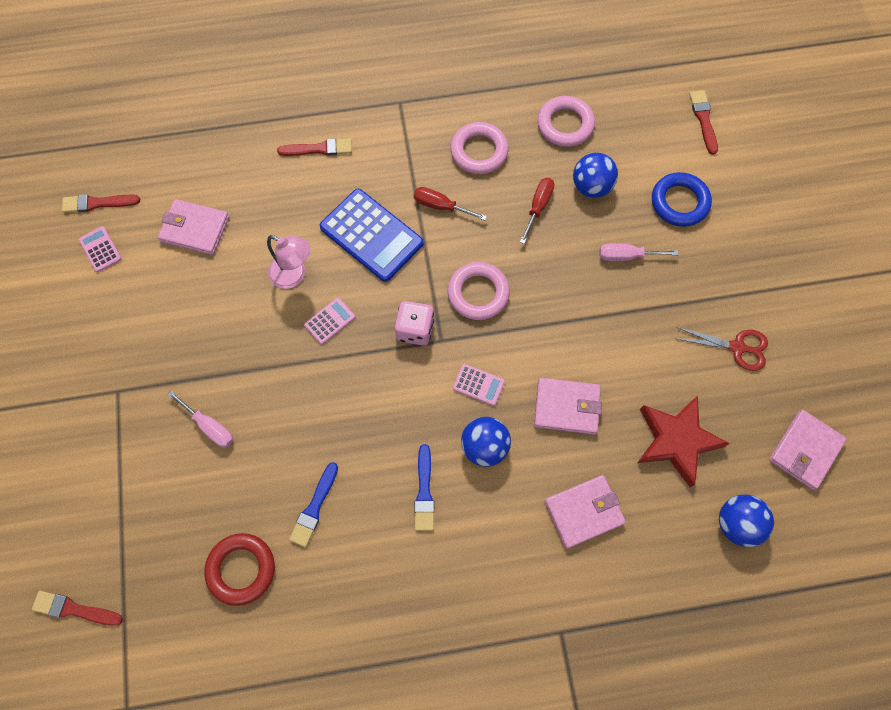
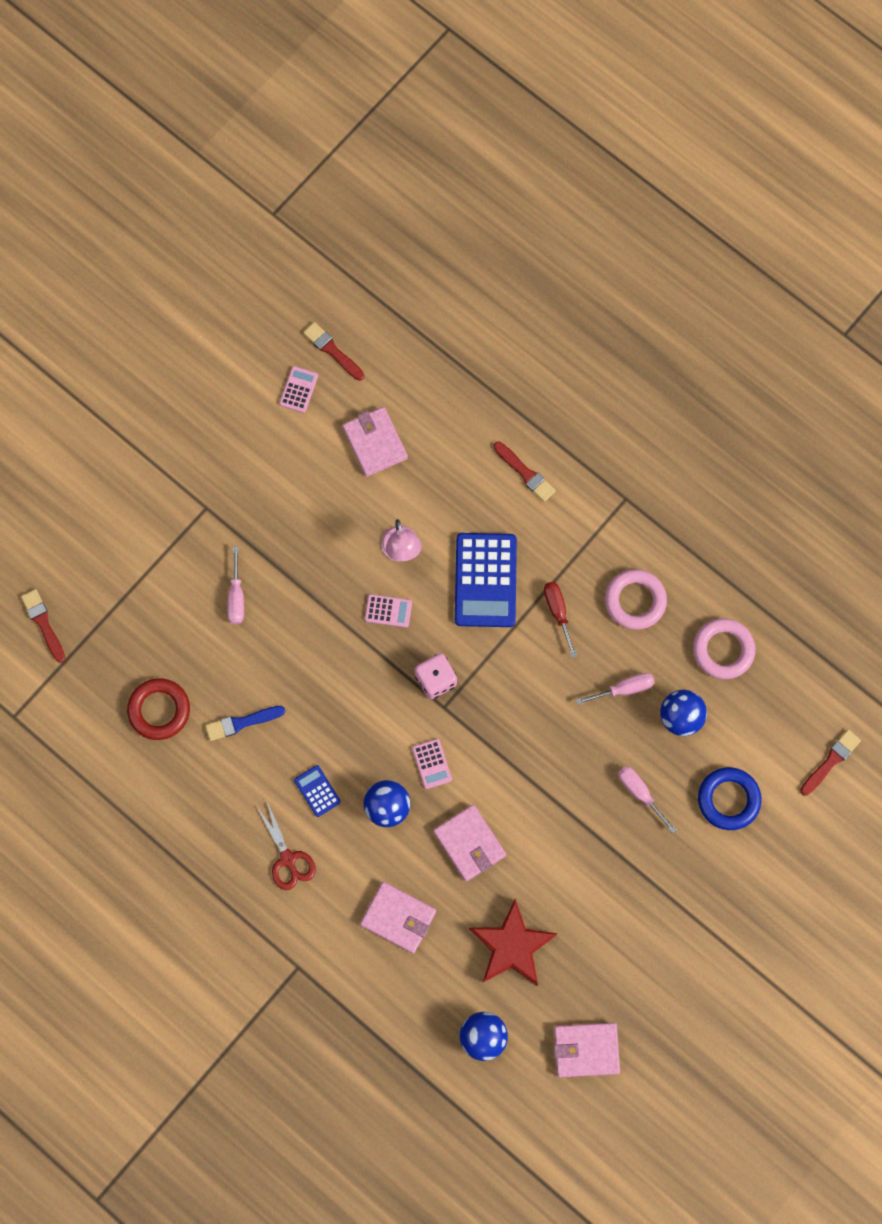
camera: 50 degrees right, 5 degrees up
blue brush [414,444,434,531] -> blue calculator [294,765,341,817]
pink ring [448,262,510,320] -> none
red screwdriver [520,178,554,244] -> pink screwdriver [576,673,655,705]
red scissors [675,327,768,371] -> red scissors moved to [257,802,316,890]

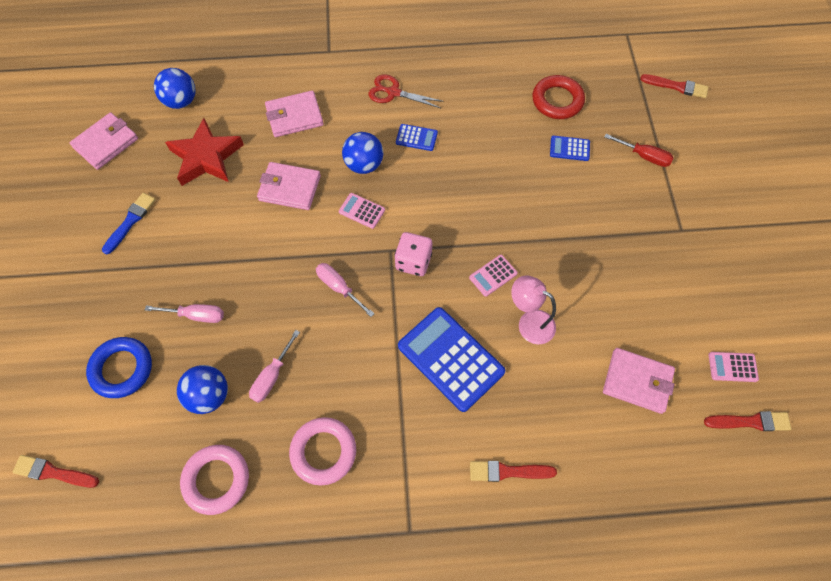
camera: 135 degrees right, 10 degrees down
blue brush [205,706,285,741] -> blue brush moved to [102,193,156,254]
pink screwdriver [227,547,244,624] -> pink screwdriver moved to [316,263,375,317]
pink calculator [279,366,318,413] -> pink calculator turned 120 degrees clockwise [708,352,759,382]
red screwdriver [544,582,577,658] -> red screwdriver moved to [605,134,674,167]
red brush [800,729,861,796] -> red brush turned 105 degrees clockwise [12,455,99,488]
none -> blue calculator [550,136,590,161]

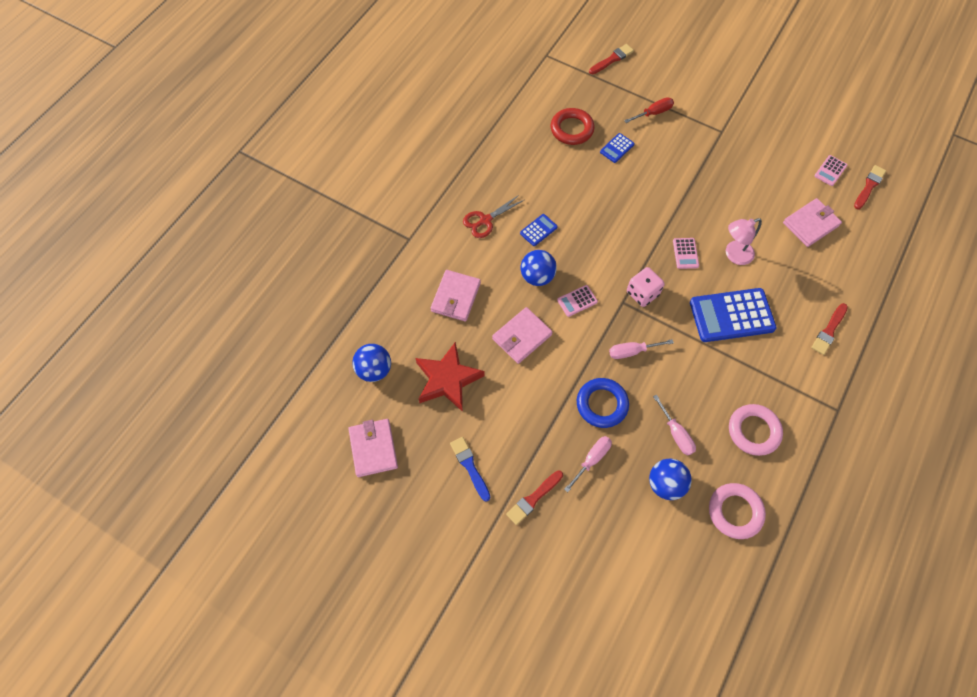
camera: 55 degrees left, 0 degrees up
red brush [12,455,99,488] -> red brush moved to [506,470,563,525]
blue ring [86,337,152,398] -> blue ring moved to [577,378,629,428]

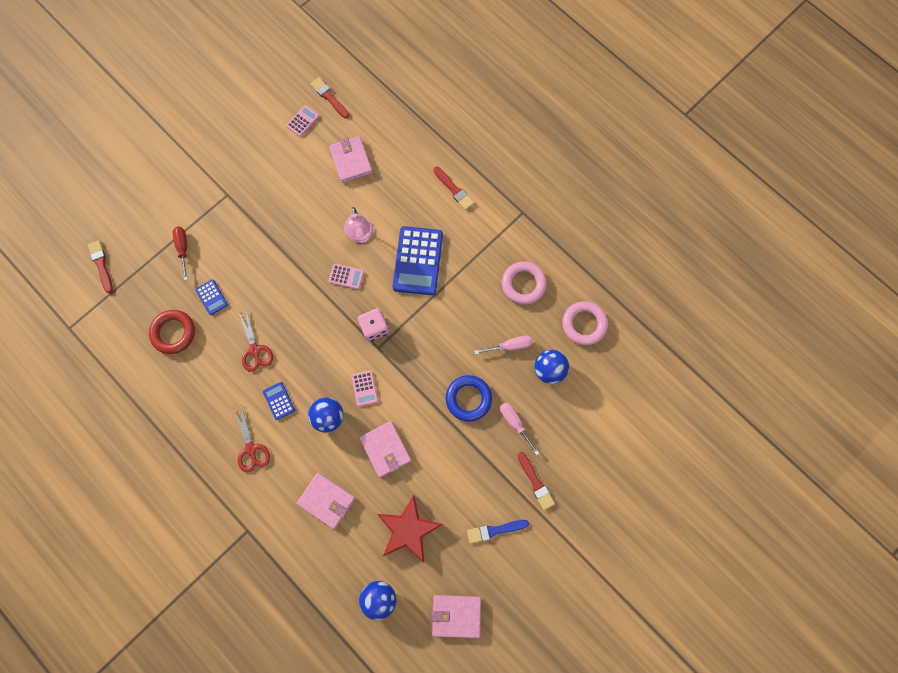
camera: 75 degrees left, 10 degrees up
pink screwdriver [609,339,674,359] -> none
pink calculator [814,155,847,186] -> pink calculator turned 105 degrees counterclockwise [286,105,319,137]
none -> red scissors [238,309,273,372]

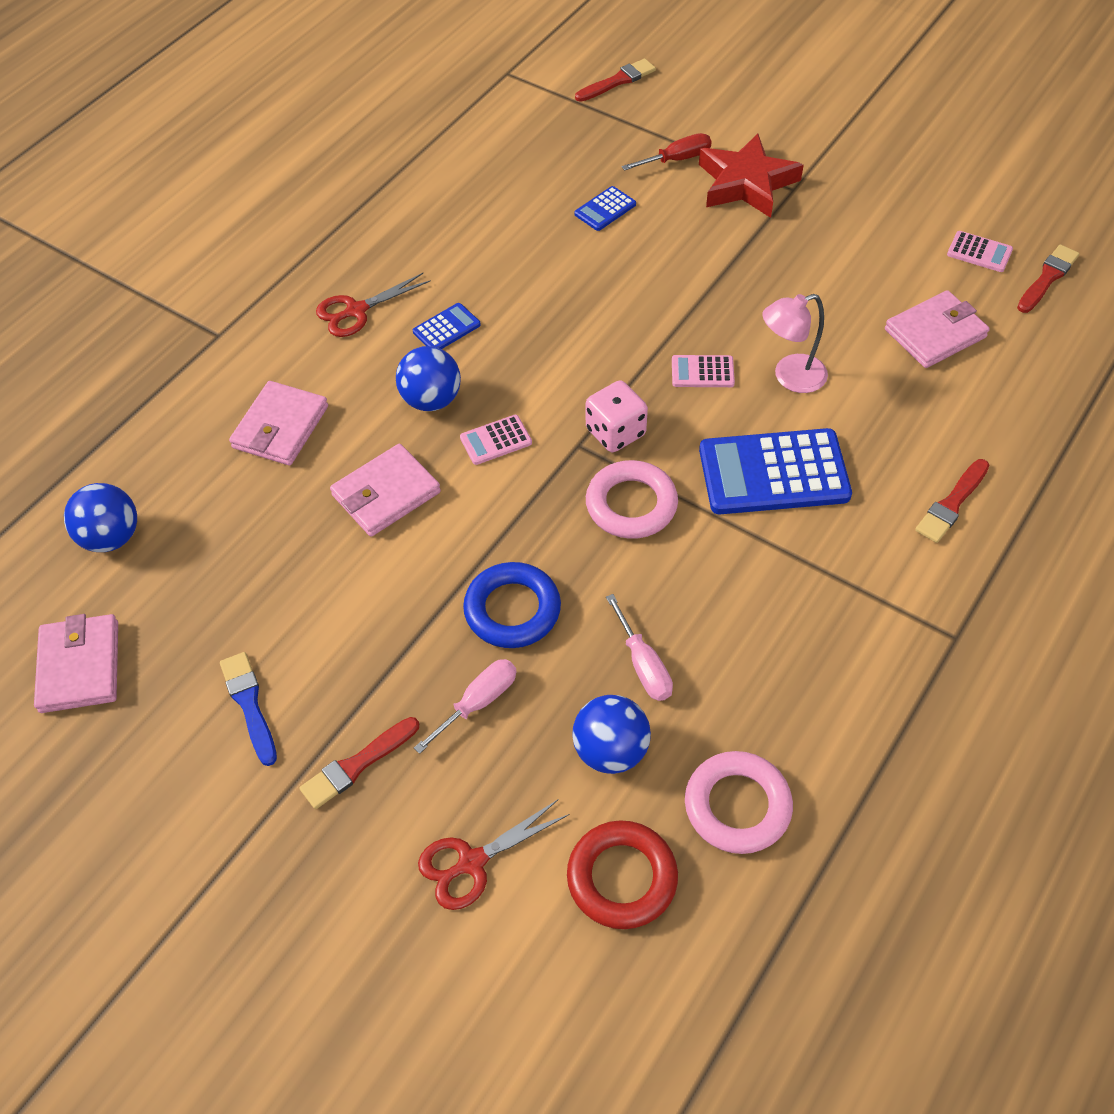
camera: 80 degrees right, 20 degrees down
red ring [149,310,195,354] -> red ring moved to [567,820,678,929]
red scissors [238,309,273,372] -> red scissors moved to [418,799,569,910]
pink calculator [329,264,364,289] -> pink calculator turned 90 degrees clockwise [672,355,735,387]
red star [377,495,443,563] -> red star moved to [699,133,804,218]
pink ring [502,261,547,304] -> pink ring moved to [586,460,678,539]

